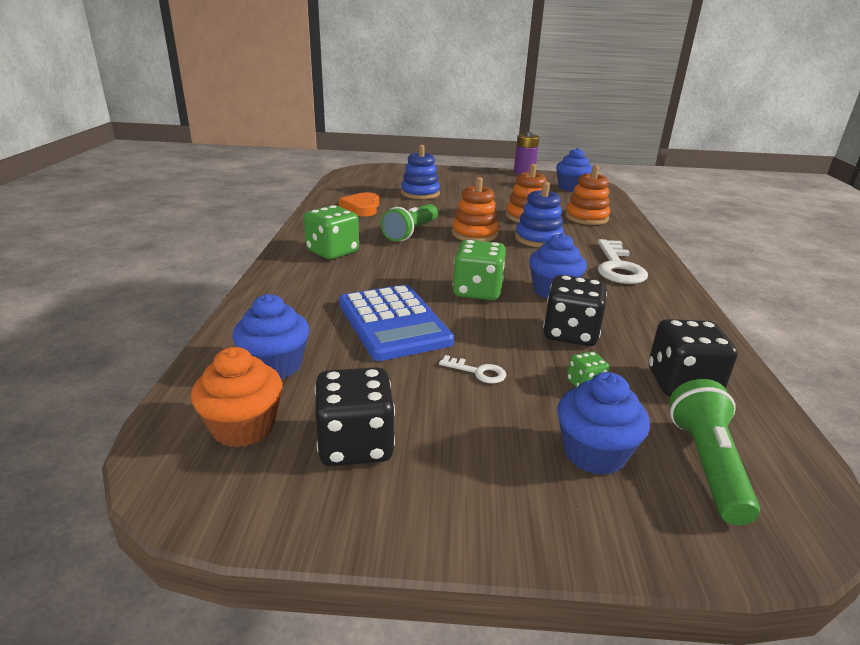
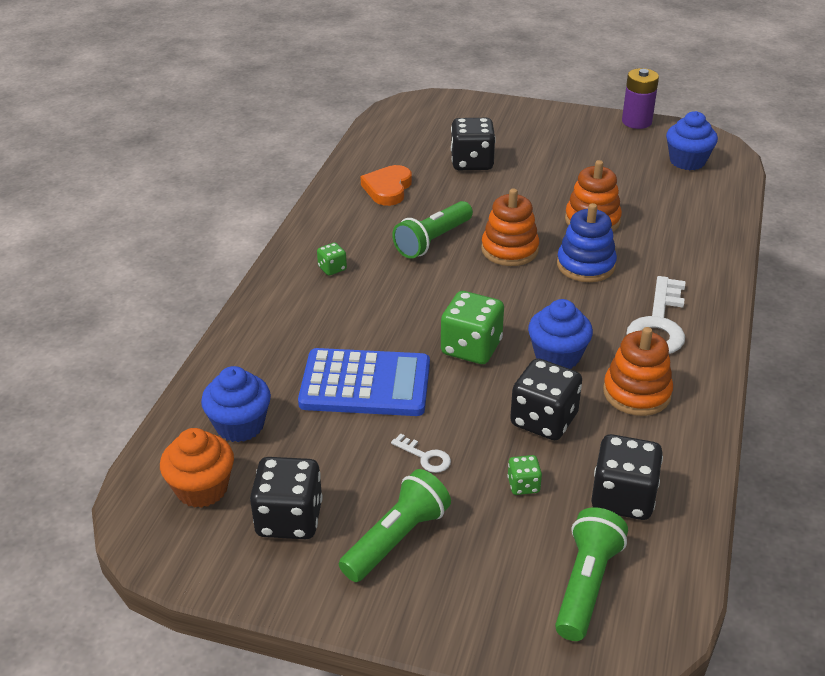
camera: 15 degrees right, 10 degrees up
green dice [304,205,359,259] -> green dice [317,243,347,275], size x0.49
blue calculator [339,285,454,361] -> blue calculator turned 75 degrees counterclockwise [298,348,430,416]
blue stacking toy [401,144,440,199] -> black dice [451,118,496,170]
blue cupcake [557,372,650,475] -> none
orange stacking toy [565,165,610,225] -> orange stacking toy moved to [603,327,673,416]
none -> green flashlight [339,469,451,582]

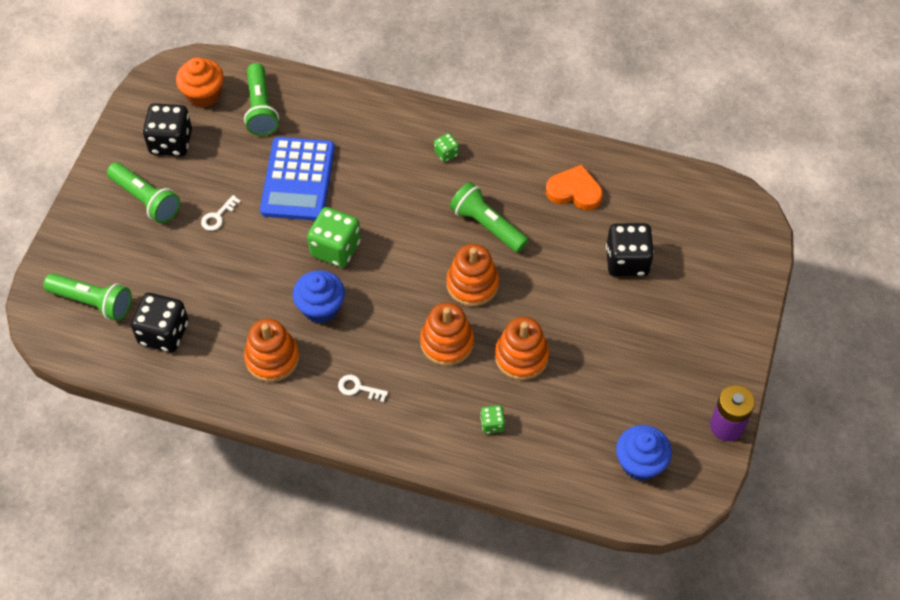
camera: 90 degrees right, 20 degrees up
blue cupcake [201,366,271,442] -> green flashlight [244,63,279,136]
green dice [507,455,542,495] -> green dice moved to [481,405,505,434]
black dice [510,358,582,440] -> none
blue stacking toy [557,203,617,282] -> orange stacking toy [420,303,474,366]
white key [626,276,686,354] -> white key [338,375,388,402], size x0.47

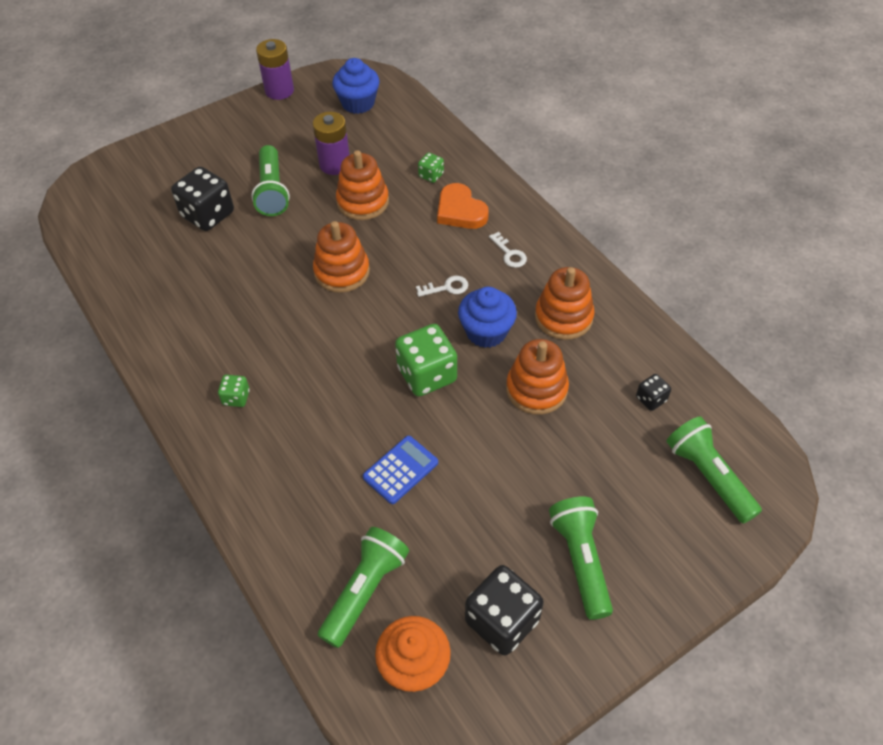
camera: 140 degrees left, 5 degrees down
black dice [131,293,188,352] -> black dice [636,374,671,411], size x0.49
white key [201,195,241,231] -> white key moved to [416,276,468,297]
blue calculator [260,137,335,221] -> blue calculator [363,436,438,504], size x0.55
orange stacking toy [420,303,474,366] -> orange stacking toy moved to [506,339,569,415]
green flashlight [450,182,528,253] -> green flashlight moved to [251,145,290,216]
orange heart [546,164,603,210] -> orange heart moved to [437,183,489,229]
none -> purple battery [313,112,350,175]

